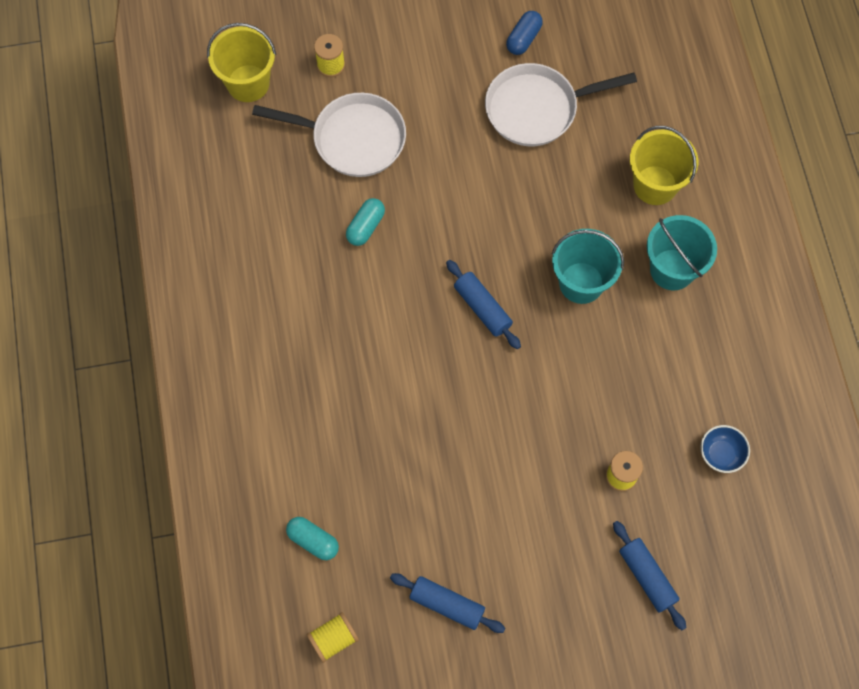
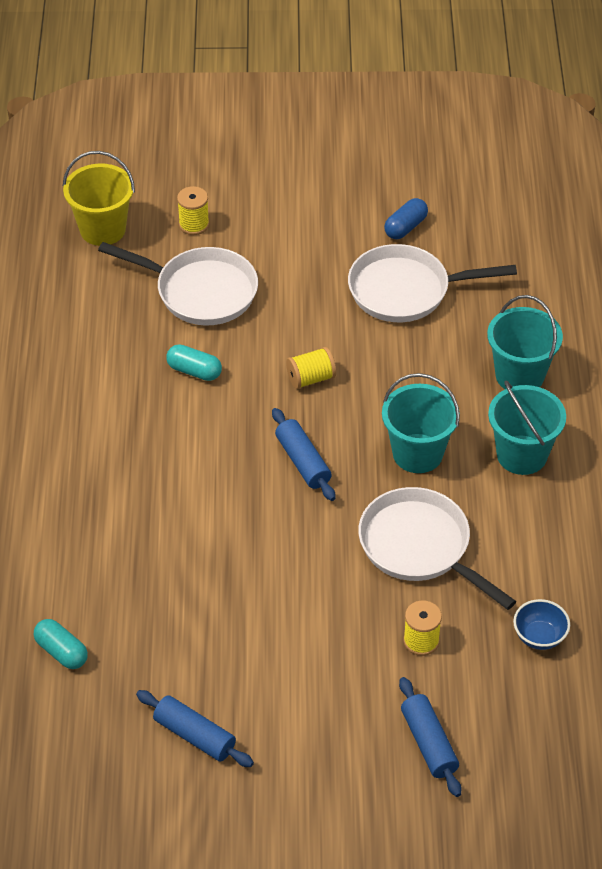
camera: 10 degrees right, 20 degrees down
yellow spool [306,612,359,663] -> yellow spool moved to [286,347,336,389]
turquoise capsule [346,198,385,246] -> turquoise capsule turned 75 degrees clockwise [166,345,222,381]
yellow bucket [630,126,698,205] -> turquoise bucket [487,295,563,389]
none -> white pan [358,487,516,610]

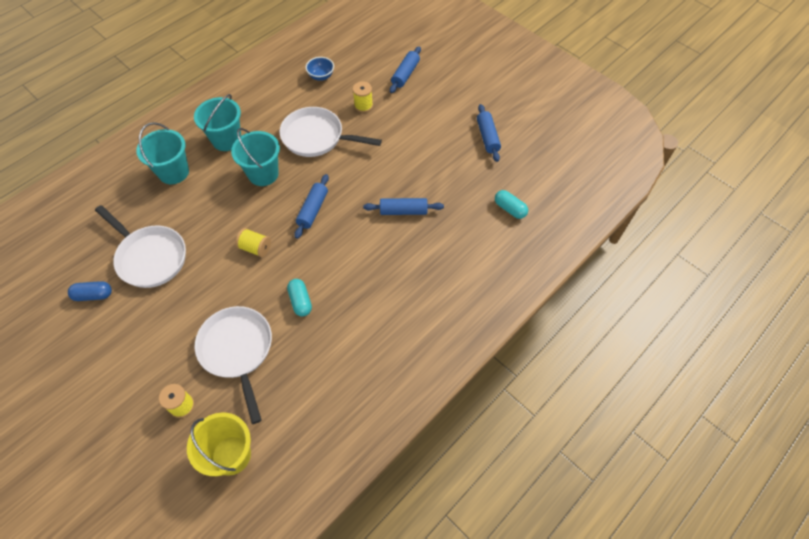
camera: 135 degrees left, 10 degrees up
turquoise capsule [34,619,88,669] -> turquoise capsule turned 45 degrees counterclockwise [495,190,528,219]
white pan [358,487,516,610] -> white pan turned 105 degrees clockwise [279,107,382,157]
none -> blue rolling pin [363,198,444,215]

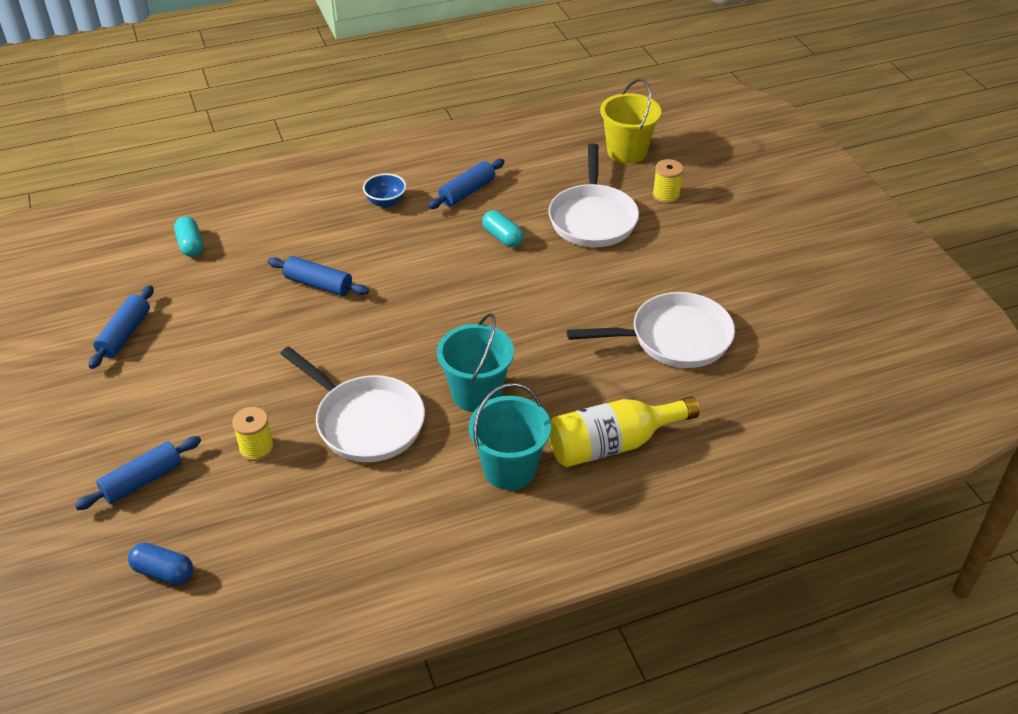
camera: 155 degrees left, 15 degrees down
blue capsule [68,281,112,301] -> blue capsule moved to [128,542,193,585]
white pan [95,205,186,288] -> white pan turned 105 degrees clockwise [567,292,735,368]
turquoise bucket [136,122,189,184] -> yellow bottle [549,396,699,467]
yellow spool [235,228,271,257] -> none
turquoise capsule [287,279,312,317] -> turquoise capsule turned 45 degrees counterclockwise [482,210,524,247]
blue rolling pin [294,174,329,239] -> blue rolling pin moved to [428,159,505,209]
blue bowl [306,57,334,81] -> blue bowl moved to [363,173,406,208]

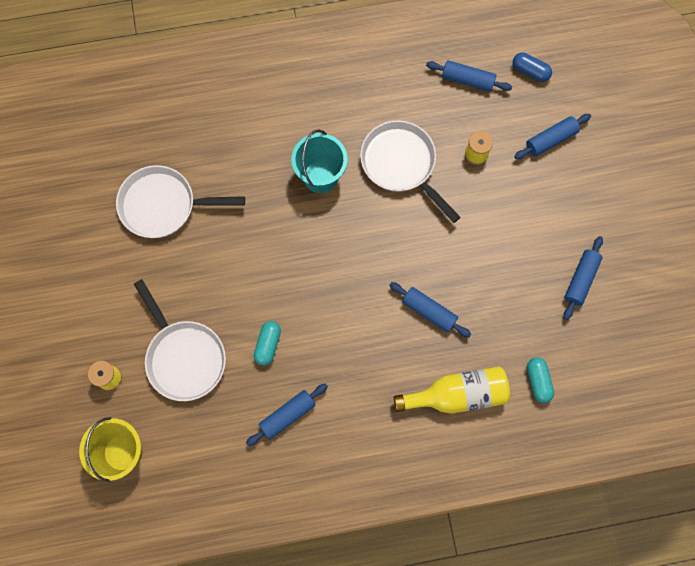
camera: 170 degrees left, 30 degrees up
blue bowl [363,173,406,208] -> none
turquoise bucket [469,383,551,490] -> none
turquoise capsule [482,210,524,247] -> turquoise capsule turned 45 degrees clockwise [254,321,281,366]
white pan [548,143,639,247] -> white pan turned 135 degrees clockwise [134,279,226,401]
yellow bottle [549,396,699,467] -> yellow bottle moved to [394,366,510,414]
none -> blue rolling pin [426,60,512,92]

